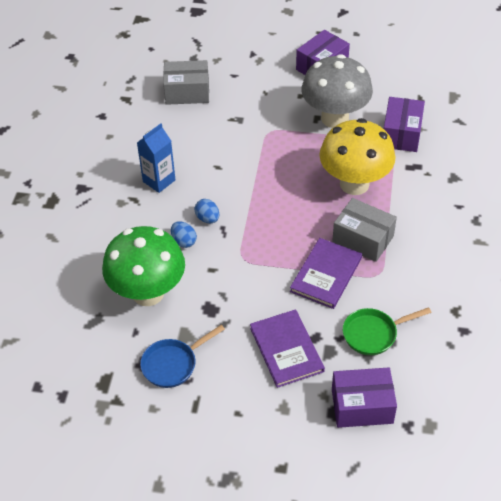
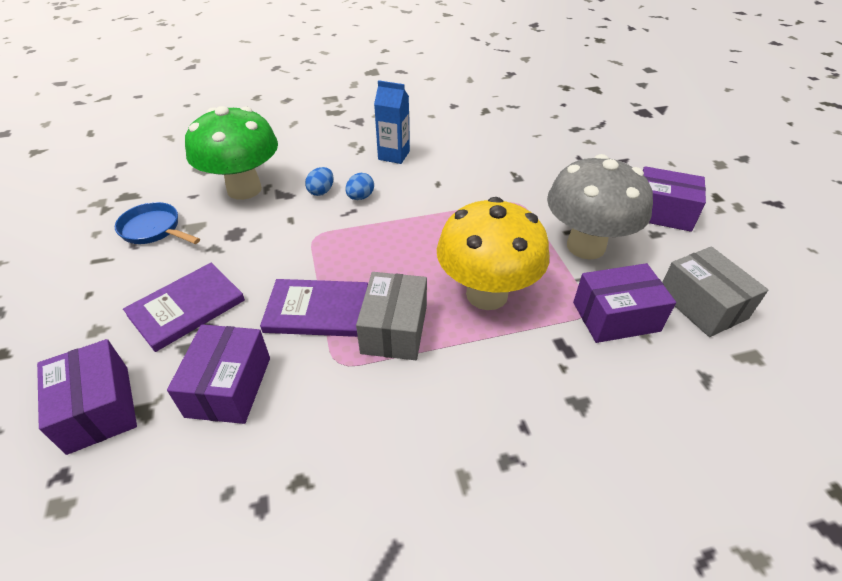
camera: 65 degrees right, 5 degrees down
grey box [163,60,209,105] -> grey box moved to [662,246,768,337]
green pan [343,307,431,355] -> purple box [167,324,270,424]

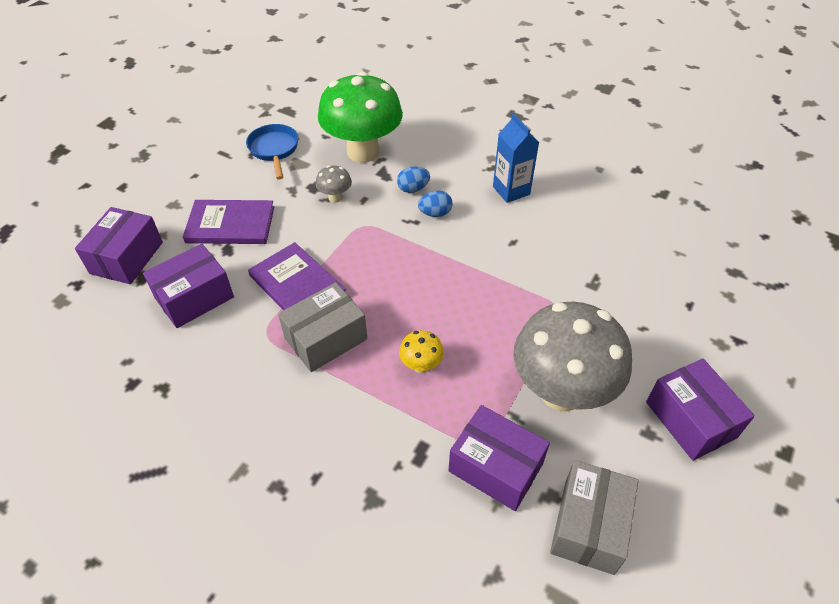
camera: 45 degrees right, 5 degrees up
yellow mushroom [437,197,549,310] -> yellow mushroom [399,330,444,373], size x0.41
none -> grey mushroom [316,165,352,203]

